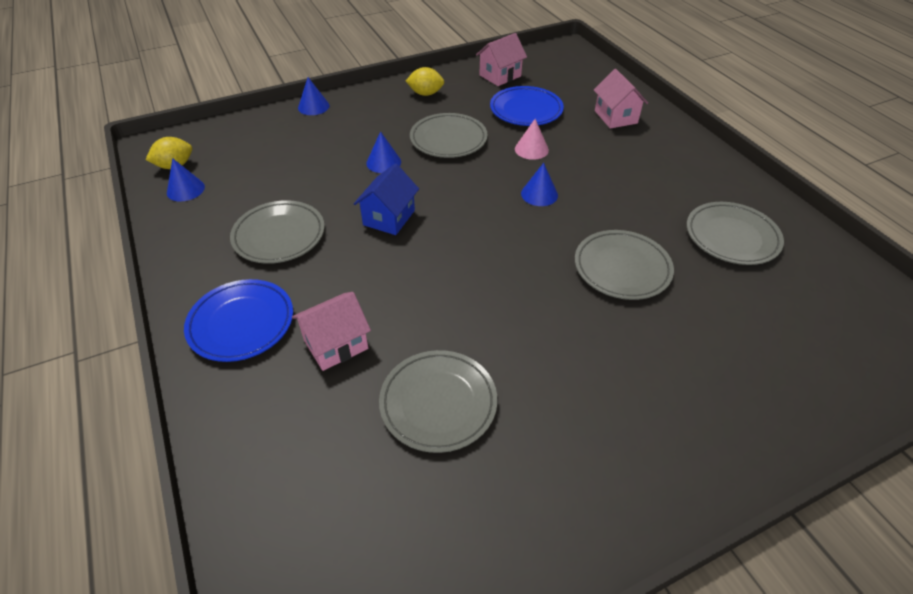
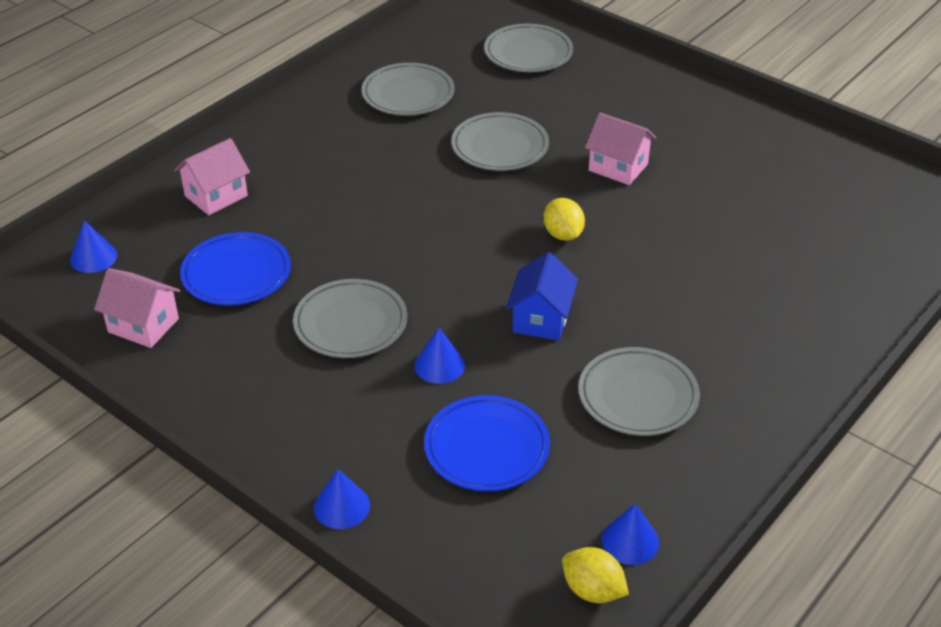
camera: 115 degrees left, 5 degrees down
blue plate [184,279,293,362] -> blue plate moved to [424,395,550,491]
pink house [292,292,371,371] -> pink house moved to [585,113,656,185]
blue house [354,163,419,235] -> blue house turned 75 degrees counterclockwise [506,252,578,340]
grey plate [379,350,497,453] -> grey plate moved to [484,24,573,72]
yellow lemon [406,67,444,96] -> yellow lemon moved to [543,198,585,241]
pink cone [515,119,549,160] -> none
blue cone [521,163,558,206] -> blue cone moved to [70,220,117,273]

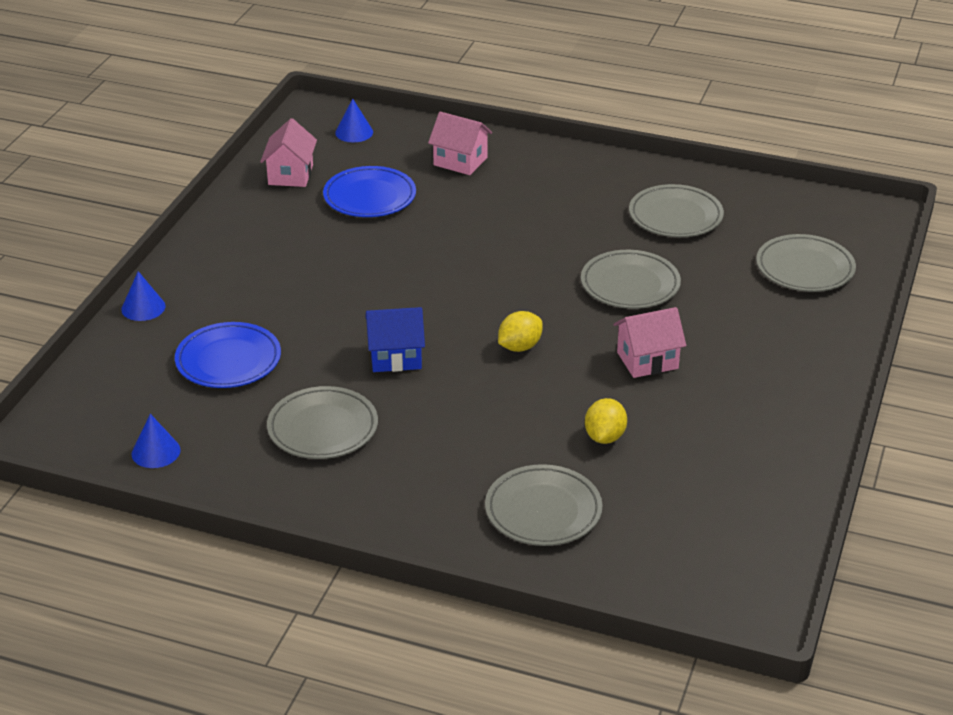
camera: 70 degrees right, 5 degrees down
grey plate [293,279,407,358] -> grey plate moved to [485,464,603,546]
blue cone [414,328,465,384] -> none
yellow lemon [562,547,629,603] -> yellow lemon moved to [585,398,627,444]
pink house [585,113,656,185] -> pink house turned 60 degrees clockwise [613,307,686,378]

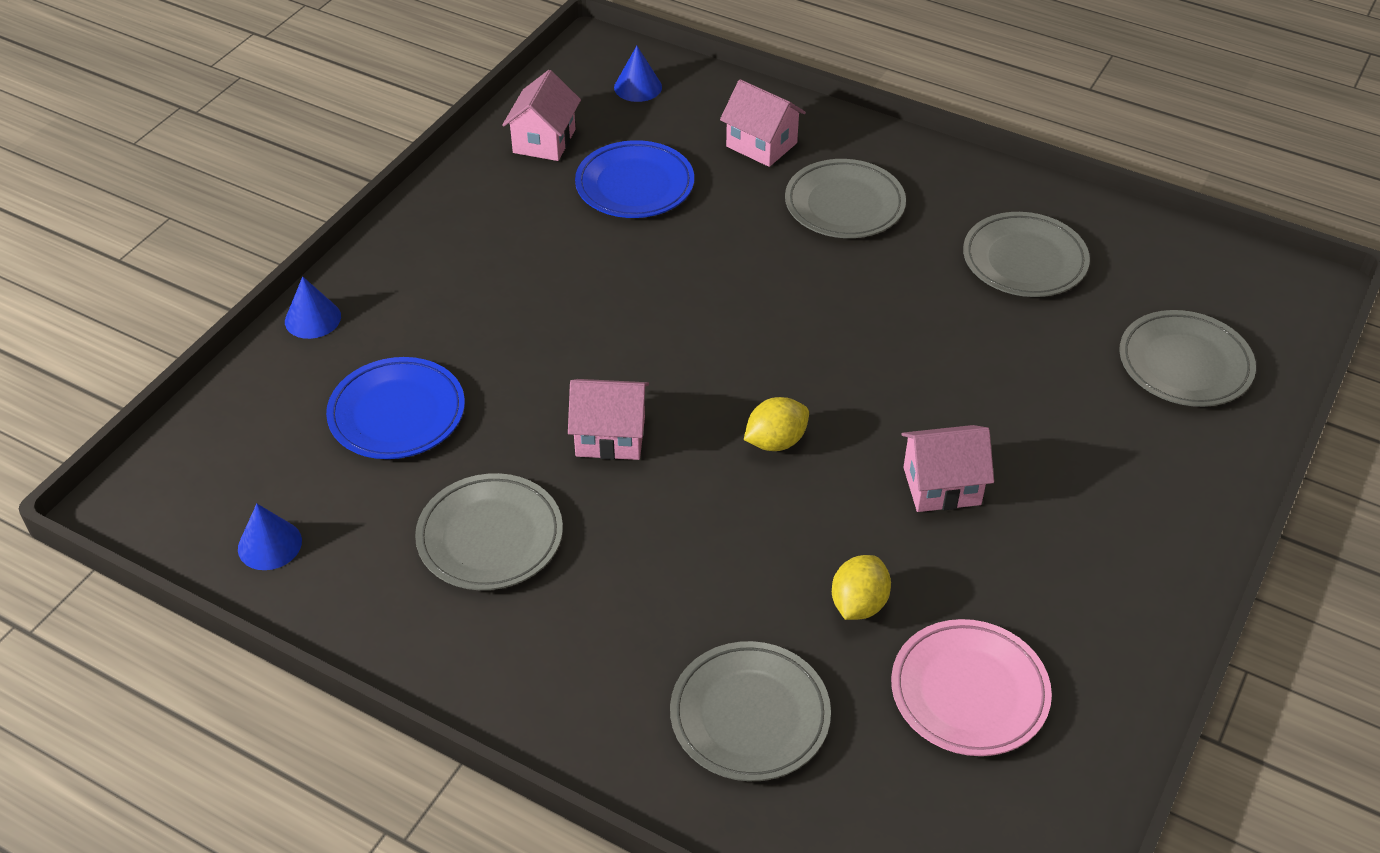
camera: 10 degrees right, 10 degrees up
blue house [365,307,425,372] -> pink house [568,379,649,460]
grey plate [581,250,681,309] -> grey plate moved to [785,159,906,238]
none -> pink plate [891,619,1052,756]

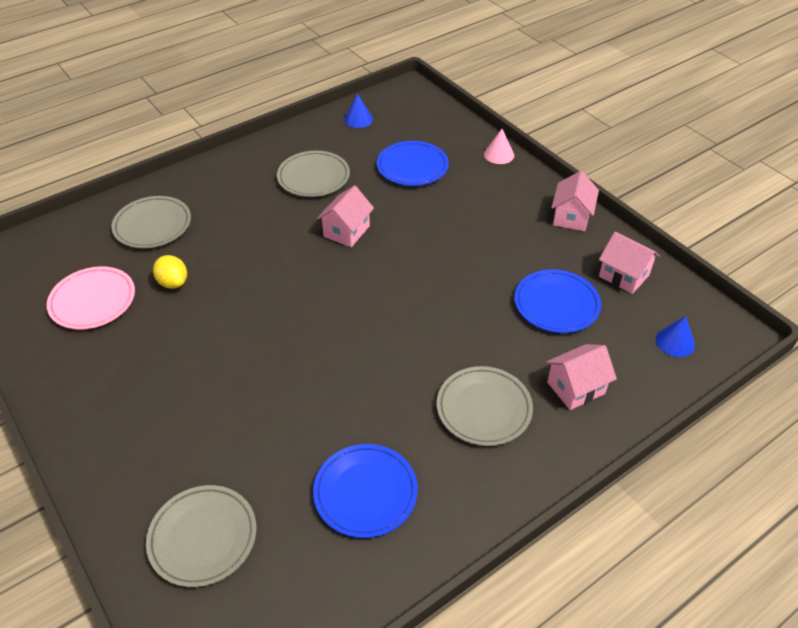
camera: 115 degrees right, 0 degrees up
blue cone [285,276,341,339] -> pink cone [484,129,514,164]
yellow lemon [744,397,809,451] -> none
pink house [901,425,994,512] -> pink house moved to [551,171,599,231]
grey plate [963,212,1090,297] -> blue plate [313,444,418,538]

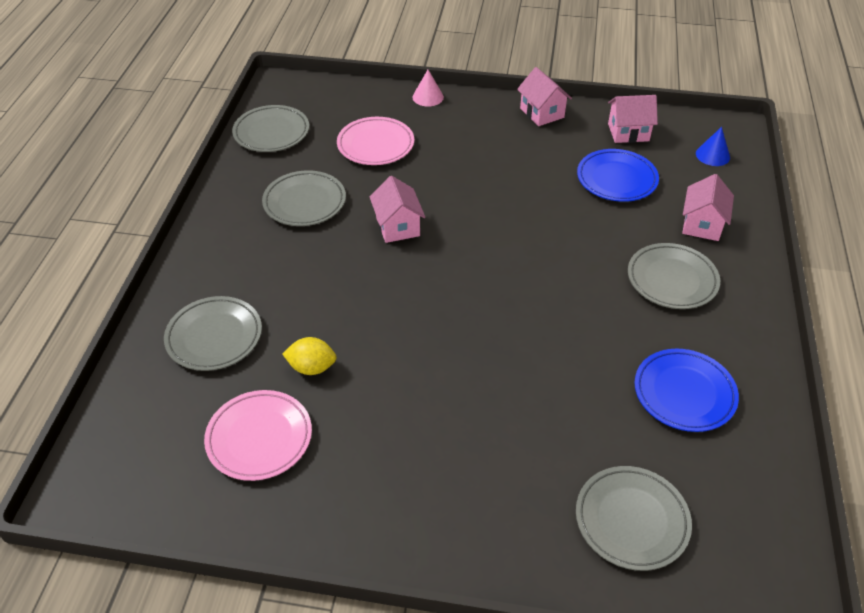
camera: 45 degrees left, 0 degrees up
blue cone [344,94,373,128] -> grey plate [232,105,309,152]
blue plate [377,141,449,186] -> pink plate [337,117,414,165]

